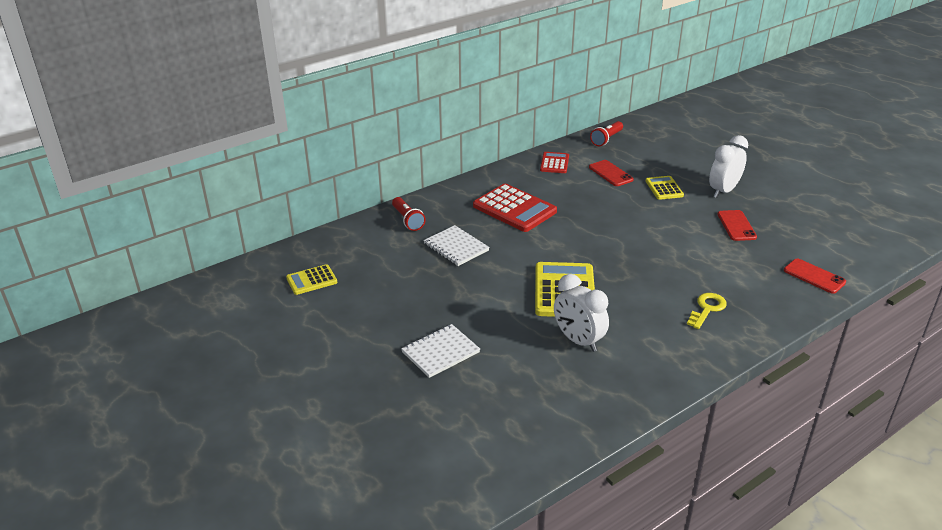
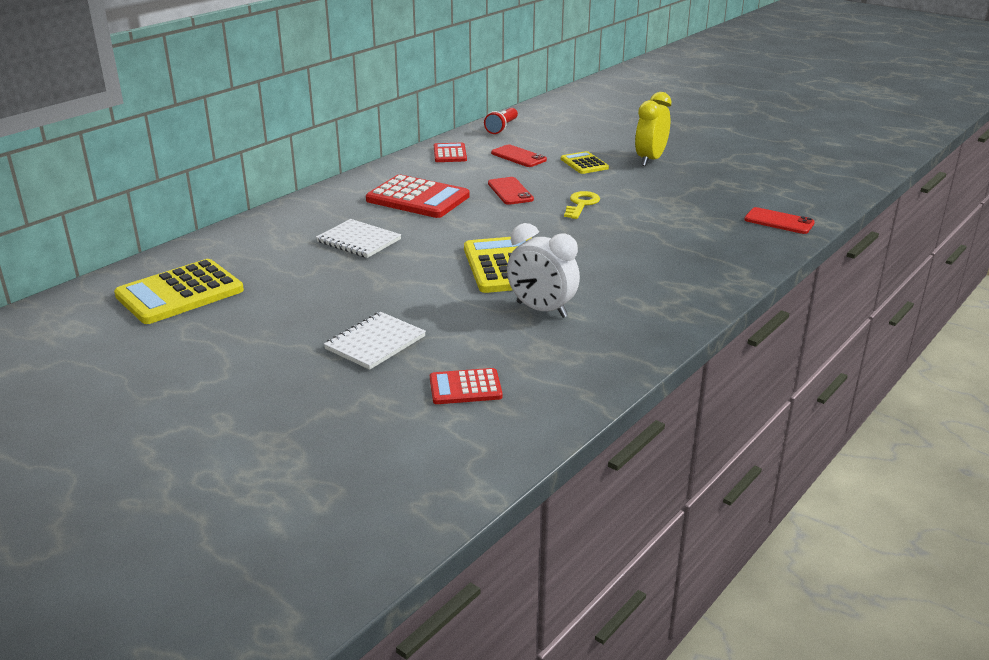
camera: 15 degrees left, 5 degrees down
yellow calculator [286,264,338,295] -> yellow calculator [114,259,244,324], size x1.80
red flashlight [392,197,426,231] -> none
yellow key [687,293,727,329] -> yellow key moved to [564,191,600,219]
white clock [709,135,748,198] -> yellow clock [635,92,671,166]
red phone [717,210,757,241] -> red phone moved to [488,177,534,205]
none -> red calculator [430,368,502,404]

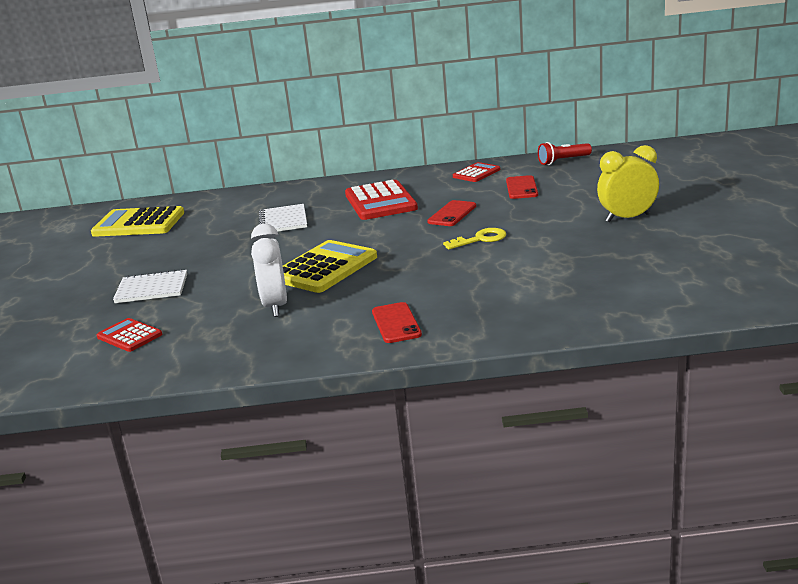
camera: 50 degrees right, 5 degrees down
yellow calculator [561,151,609,174] -> none
red phone [744,207,815,234] -> red phone moved to [372,302,422,343]

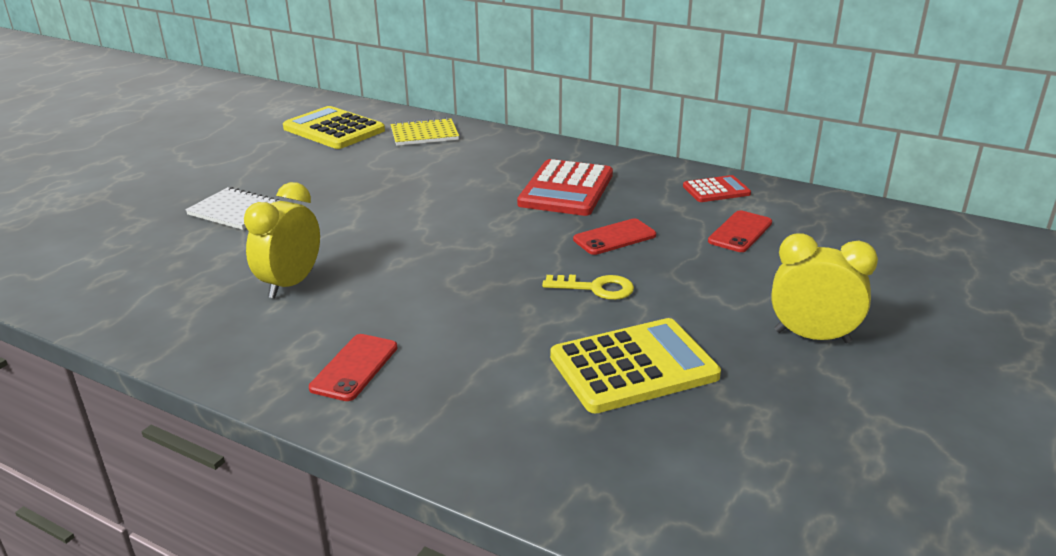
camera: 30 degrees right, 5 degrees up
red calculator [97,318,162,352] -> none
white clock [251,224,287,317] -> yellow clock [244,182,320,298]
white notebook [259,204,307,232] -> none
yellow calculator [283,240,377,293] -> yellow calculator moved to [550,318,721,414]
red flashlight [538,142,592,165] -> none
none -> yellow notebook [391,117,459,146]

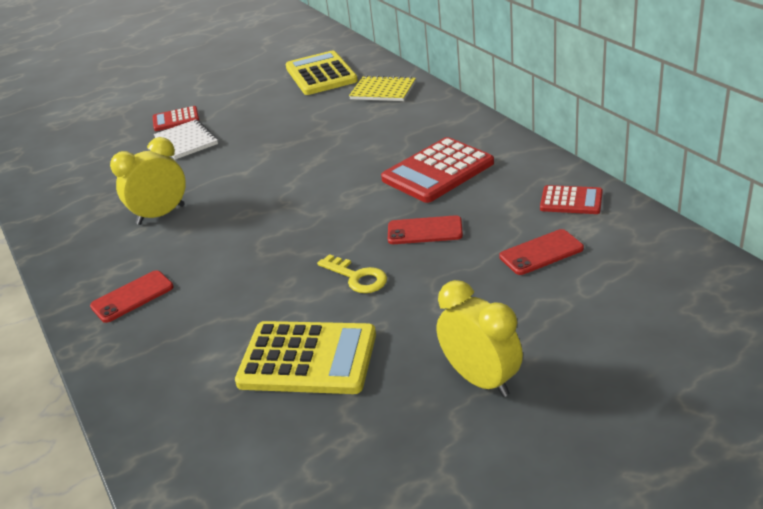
camera: 35 degrees right, 5 degrees up
none -> red calculator [153,106,199,131]

